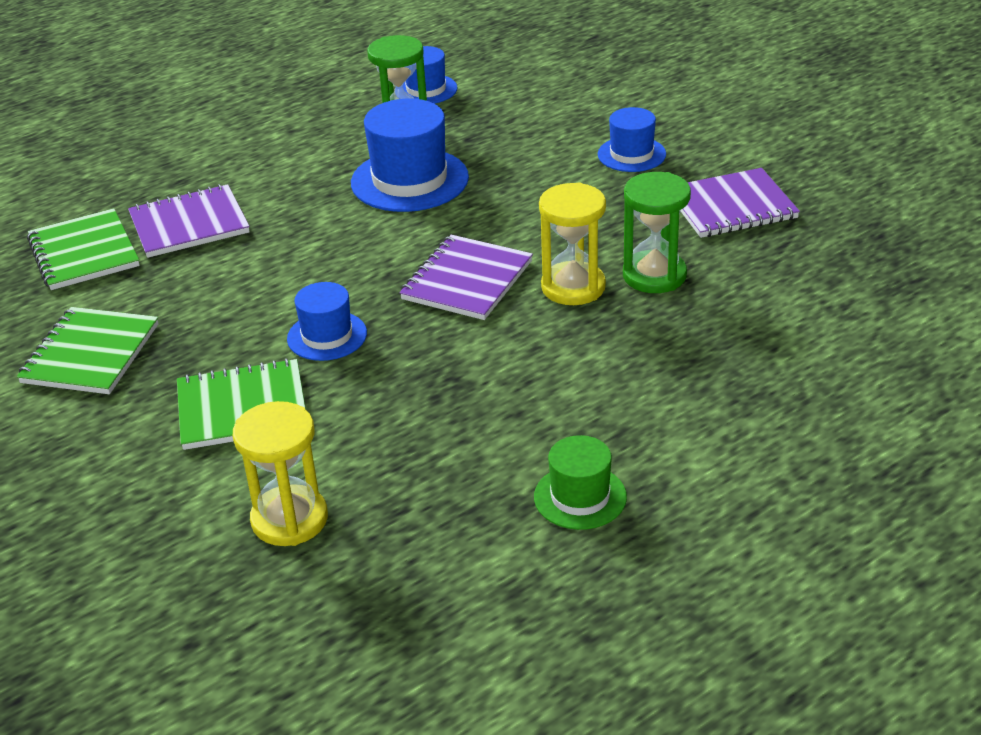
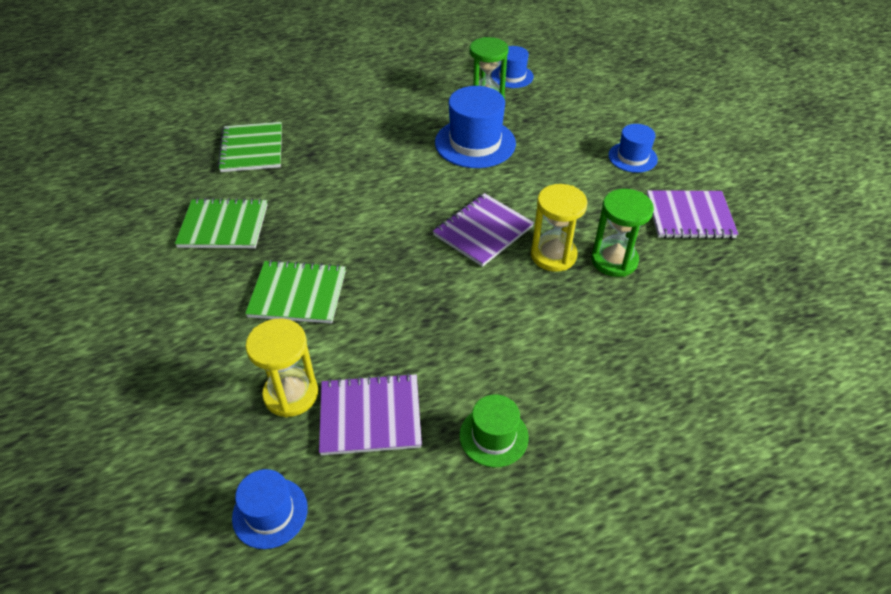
camera: 15 degrees right, 10 degrees up
green notebook [17,307,158,394] -> green notebook turned 60 degrees clockwise [175,198,267,248]
purple notebook [128,184,250,258] -> purple notebook moved to [319,373,422,455]
blue hat [287,282,367,361] -> blue hat moved to [232,469,308,549]

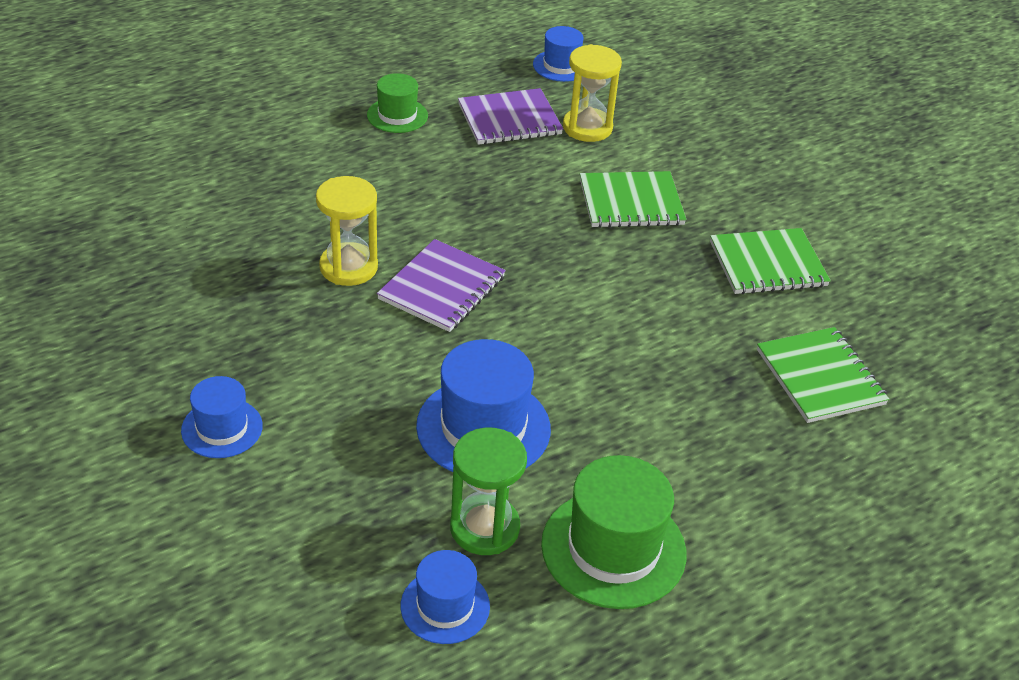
camera: 165 degrees right, 5 degrees down
green hourglass [591,189,654,277] -> none
purple notebook [647,190,738,239] -> none
none -> green hat [541,455,686,609]

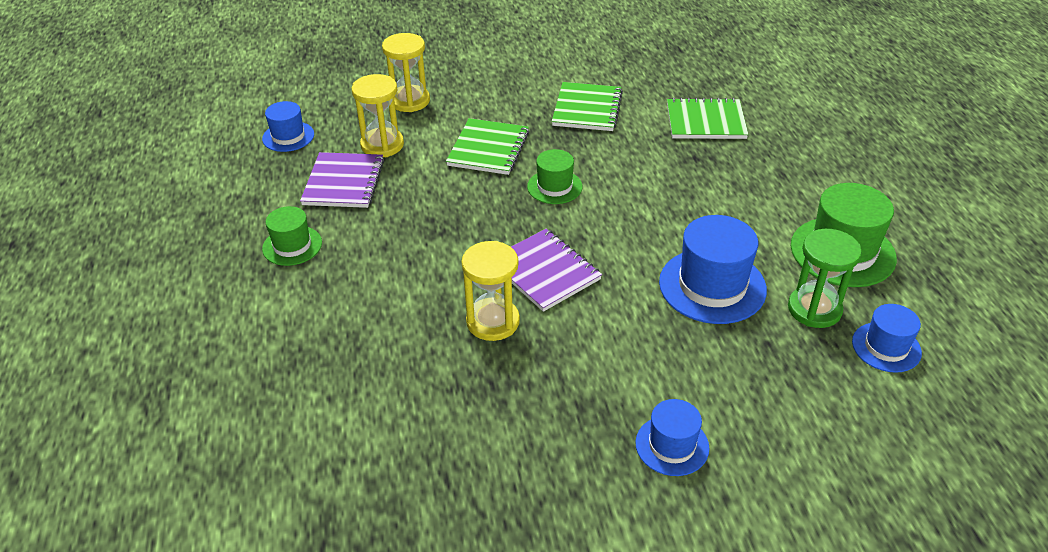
camera: 65 degrees left, 0 degrees up
none -> yellow hourglass [382,33,430,112]
none -> green hat [527,149,583,204]

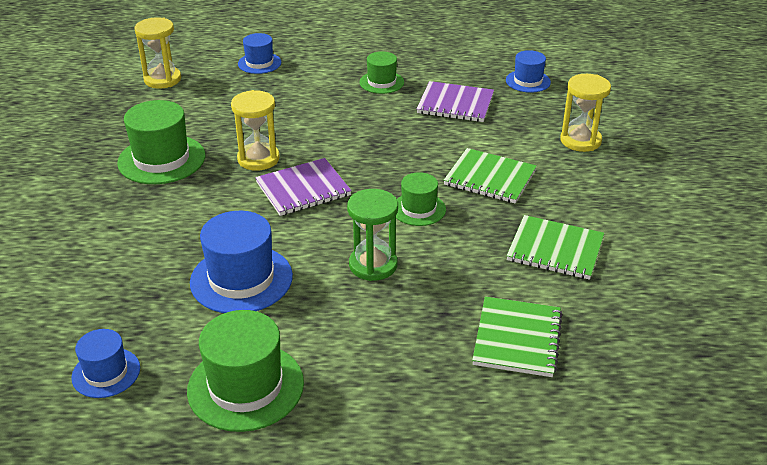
camera: 100 degrees right, 5 degrees down
yellow hourglass [351,74,404,157] -> yellow hourglass moved to [135,17,181,89]
blue hat [635,399,709,476] -> blue hat moved to [238,33,281,74]
green hourglass [788,229,862,328] -> green hourglass moved to [347,189,398,281]
none -> green hat [117,100,205,184]

